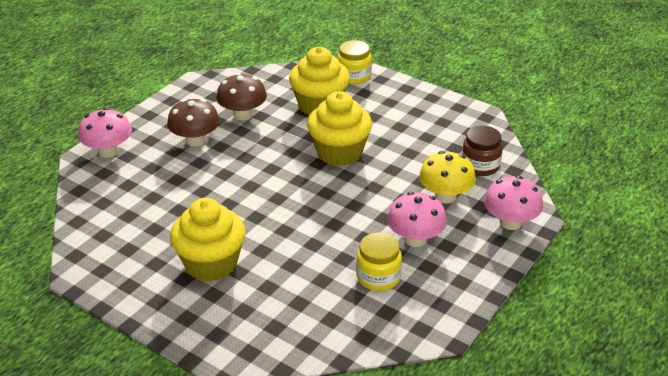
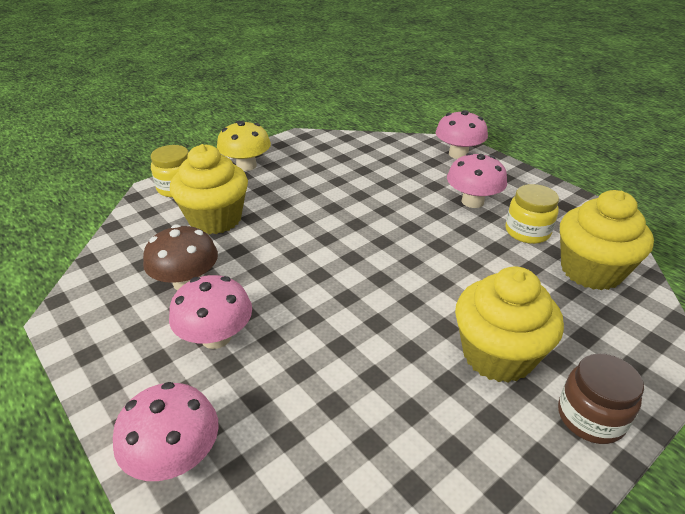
camera: 75 degrees left, 0 degrees up
brown mushroom [167,99,220,147] -> pink mushroom [169,275,252,349]
yellow cupcake [307,91,372,166] -> yellow cupcake moved to [560,190,654,290]
yellow mushroom [419,151,476,203] -> yellow mushroom moved to [217,121,271,171]
brown jar [462,126,503,176] -> brown jar moved to [558,353,644,444]

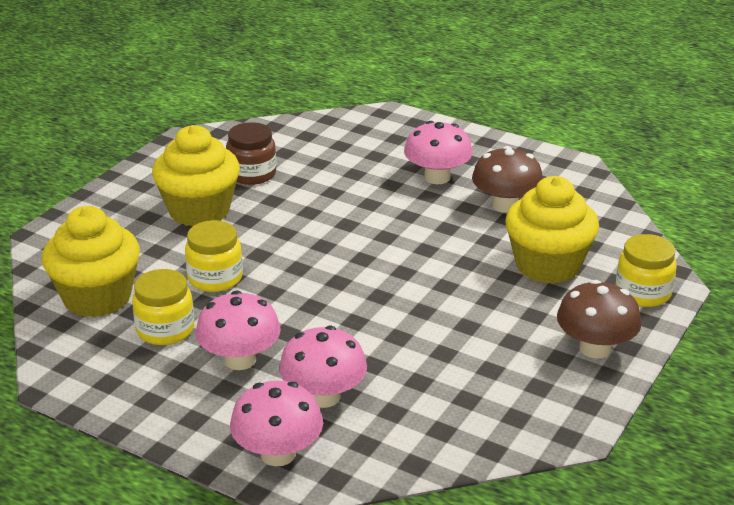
camera: 160 degrees right, 5 degrees down
pink mushroom [113,382,219,481] -> pink mushroom moved to [279,326,367,408]
yellow mushroom [217,121,271,171] -> brown mushroom [557,280,642,359]
brown jar [558,353,644,444] -> brown jar moved to [226,122,276,185]
none -> yellow jar [185,220,243,292]

